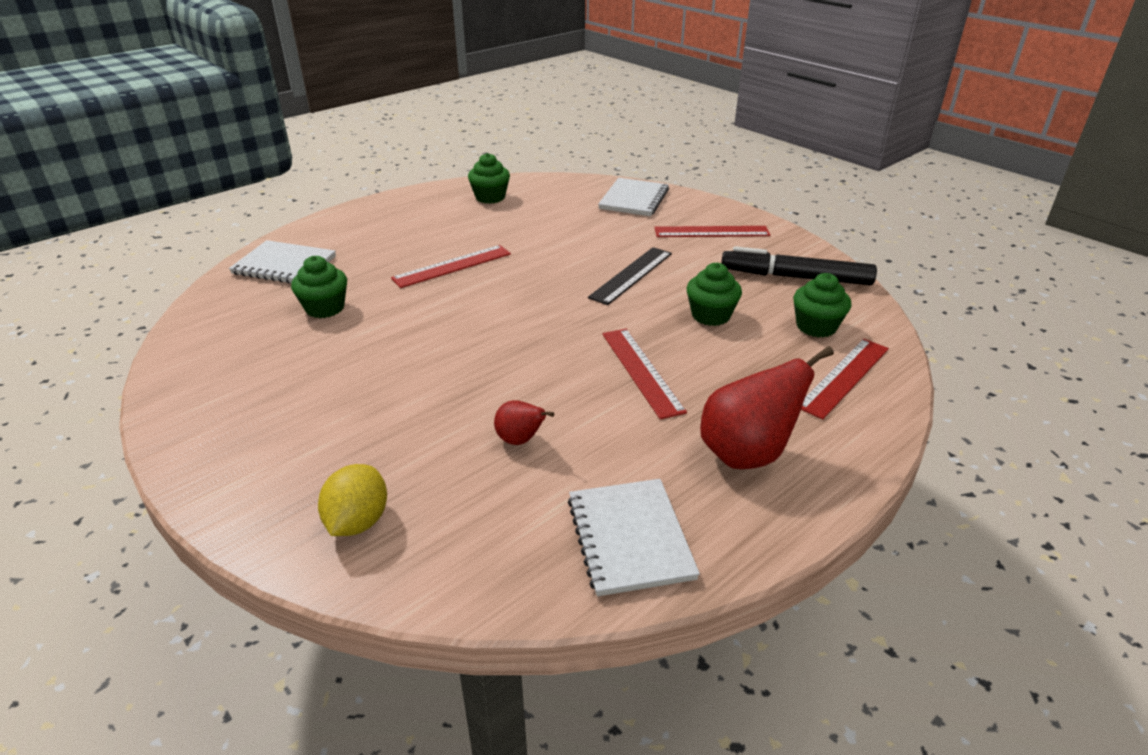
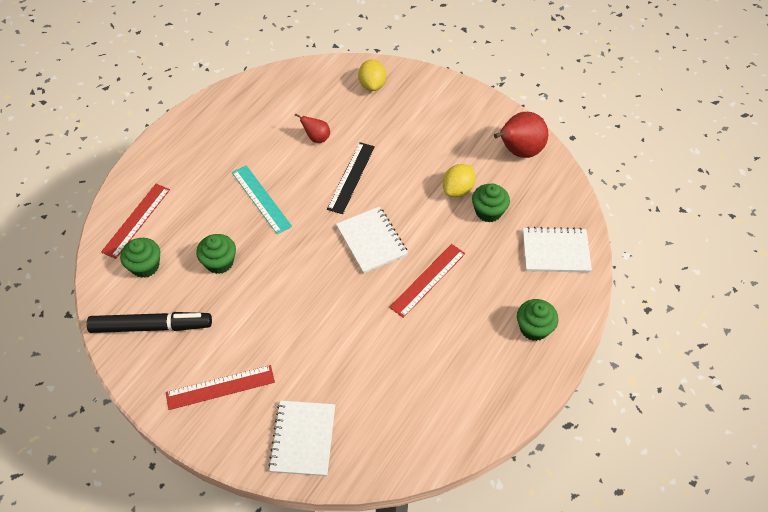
camera: 165 degrees right, 20 degrees up
green cupcake [468,153,510,204] -> green cupcake moved to [517,299,559,341]
white notebook [568,479,700,596] -> white notebook moved to [336,207,408,274]
black ruler [588,247,672,305] -> black ruler moved to [327,142,375,214]
red ruler [603,329,687,420] -> turquoise ruler [232,165,292,234]
red pear [700,346,834,469] -> red pear moved to [494,112,548,158]
none -> yellow lemon [443,164,476,197]

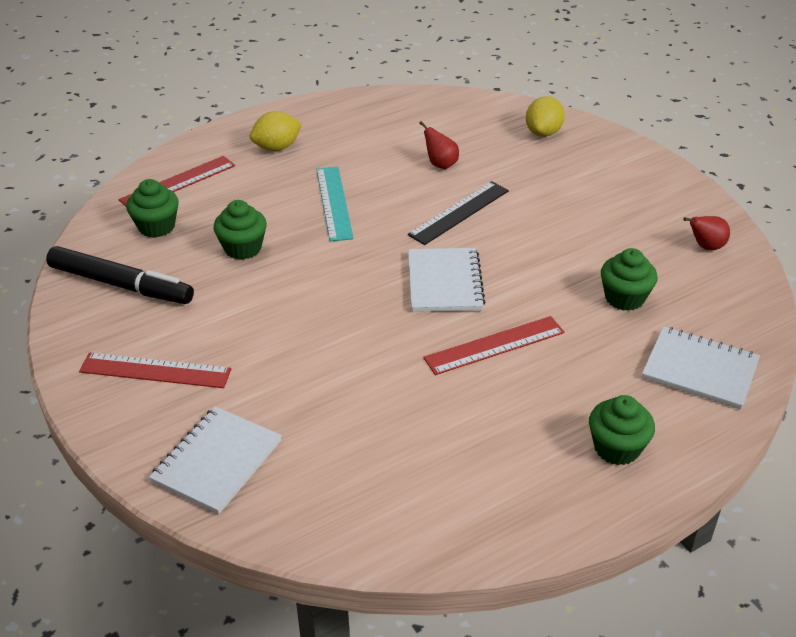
camera: 25 degrees right, 15 degrees down
yellow lemon [443,164,476,197] -> yellow lemon moved to [250,111,302,151]
red pear [494,112,548,158] -> red pear [683,216,730,250], size x0.52

